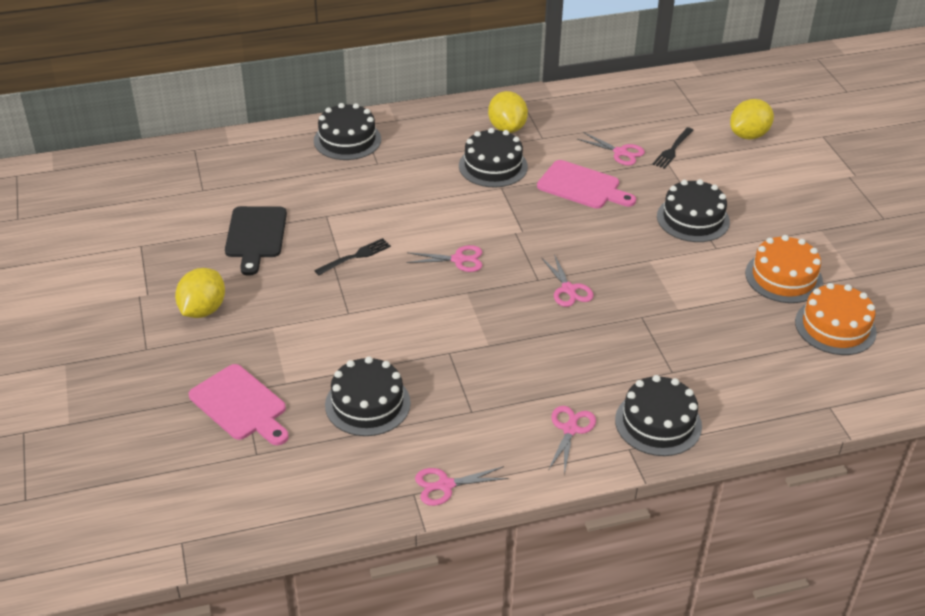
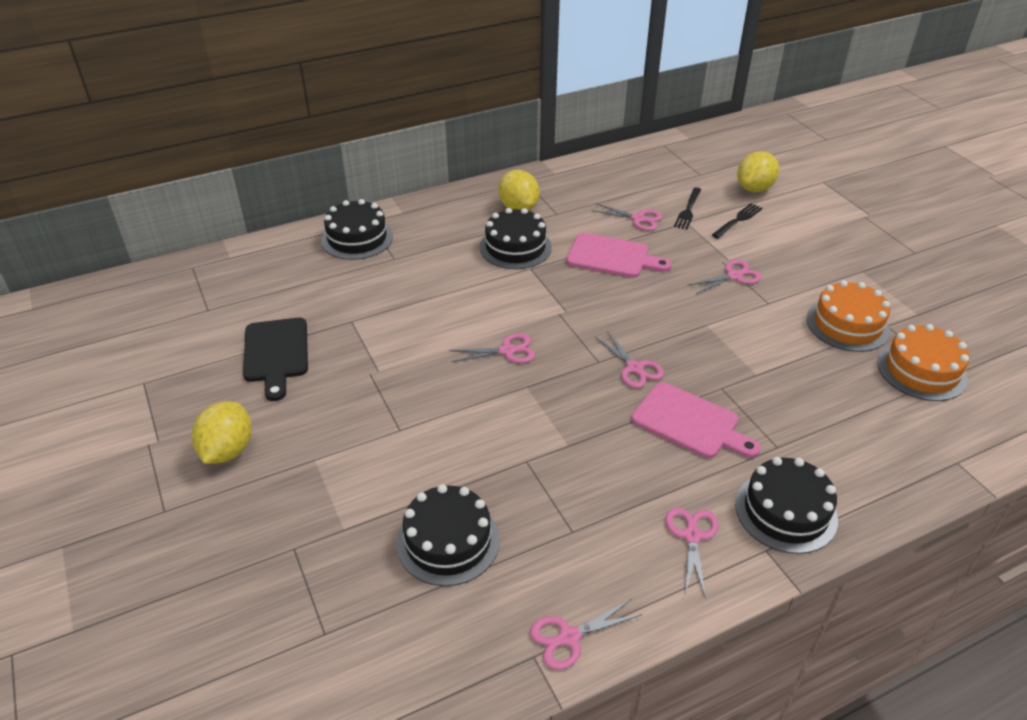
camera: 10 degrees left, 0 degrees up
pink cutting board [189,364,289,445] -> pink cutting board moved to [631,382,761,458]
black fork [314,238,391,275] -> black fork moved to [712,203,762,238]
black cake [657,179,730,242] -> pink scissors [687,260,762,294]

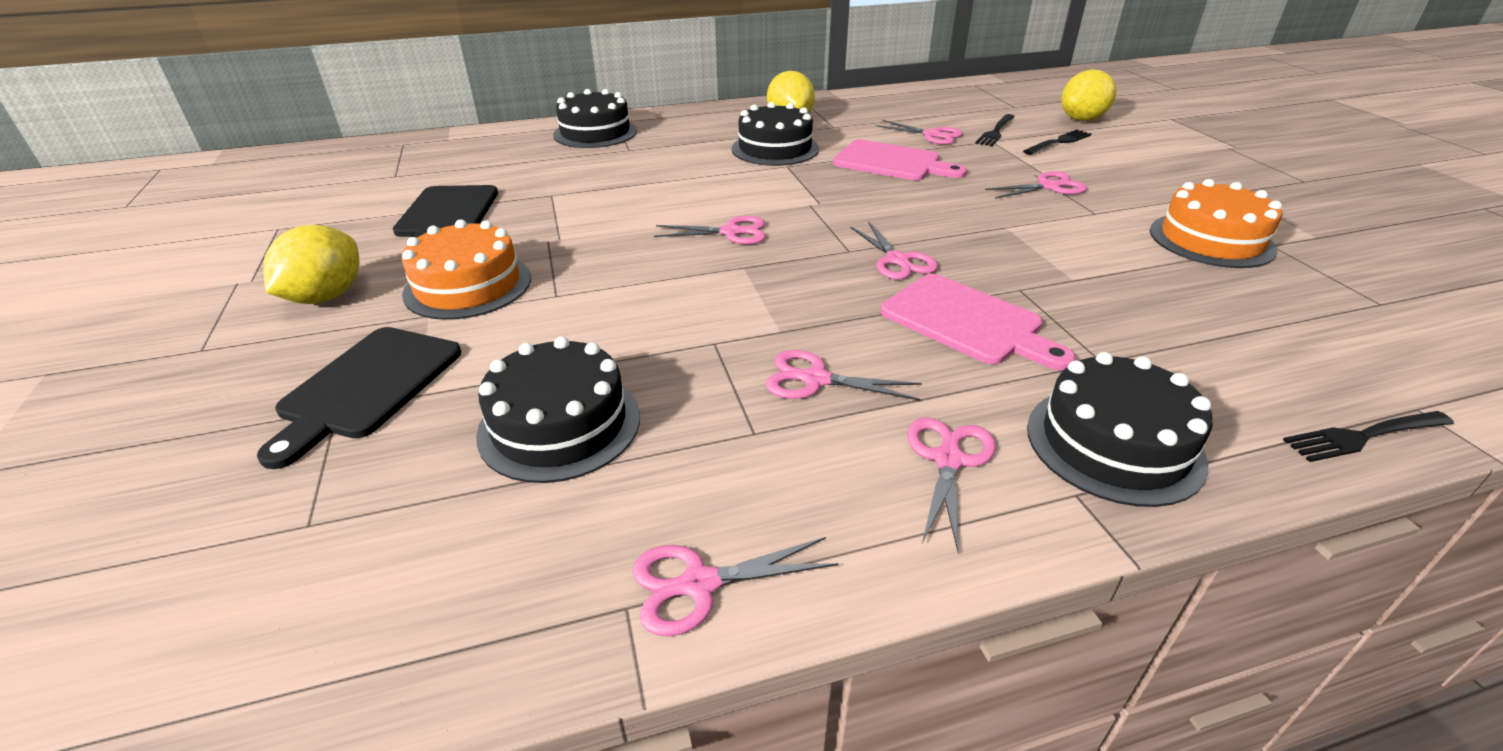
camera: 10 degrees right, 5 degrees down
orange cake [877,324,969,401] -> orange cake moved to [402,219,531,320]
none -> black cutting board [257,327,461,469]
none -> pink scissors [766,350,922,400]
none -> black fork [1283,411,1454,462]

